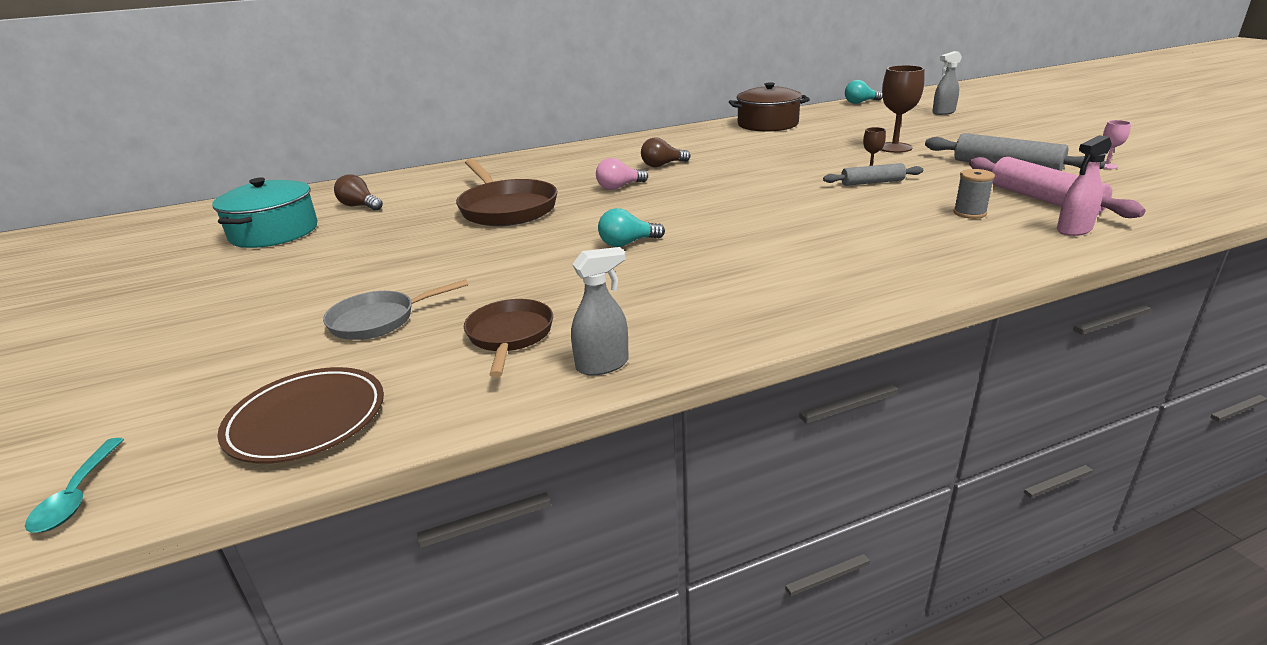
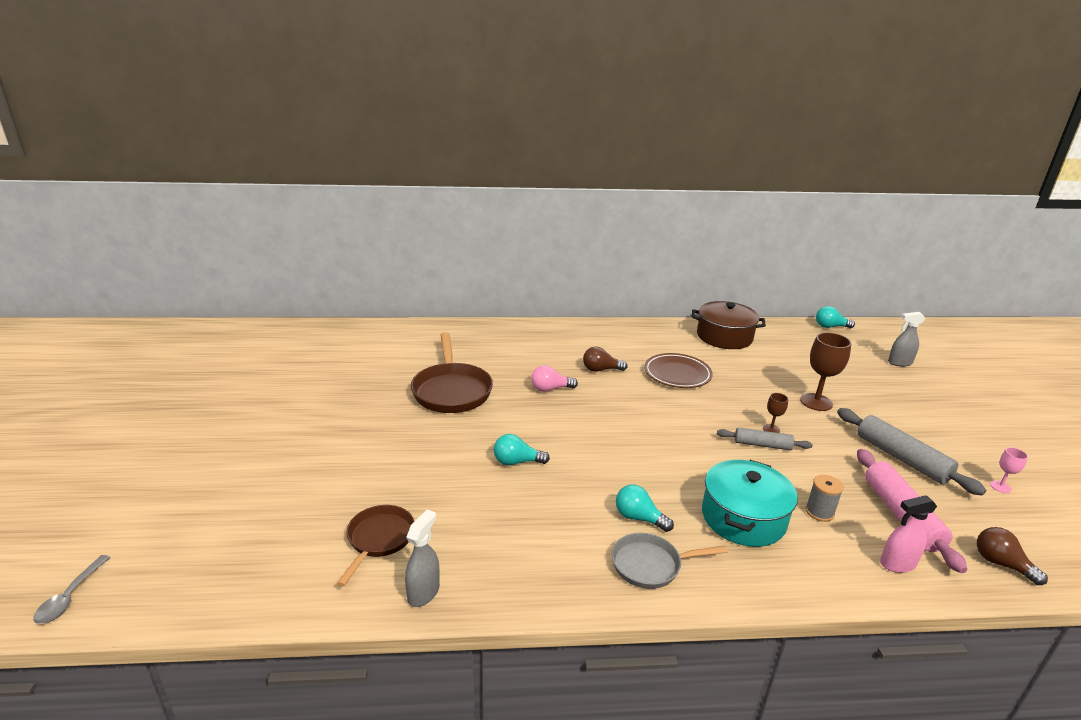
camera: 15 degrees right, 0 degrees up
turquoise spoon [25,438,124,533] -> grey spoon [33,555,111,624]
turquoise pot [212,177,318,248] -> turquoise pot moved to [702,460,798,547]
brown plate [217,367,384,464] -> brown plate moved to [644,353,713,388]
grey pan [323,279,468,340] -> grey pan moved to [612,533,727,589]
brown light bulb [334,174,383,211] -> brown light bulb moved to [977,527,1048,585]
grey spray bottle [571,247,629,376] -> grey spray bottle turned 60 degrees counterclockwise [405,509,440,607]
none -> turquoise light bulb [616,485,674,532]

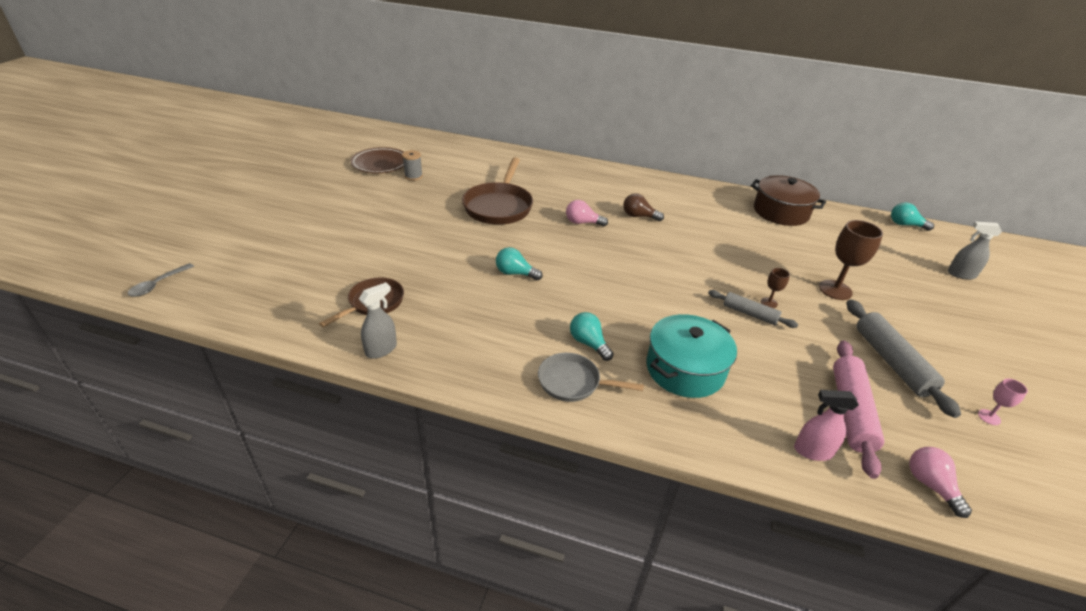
camera: 20 degrees right, 10 degrees up
brown plate [644,353,713,388] -> brown plate moved to [351,147,404,173]
grey spool [805,475,844,522] -> grey spool moved to [402,150,423,181]
brown light bulb [977,527,1048,585] -> pink light bulb [909,447,972,518]

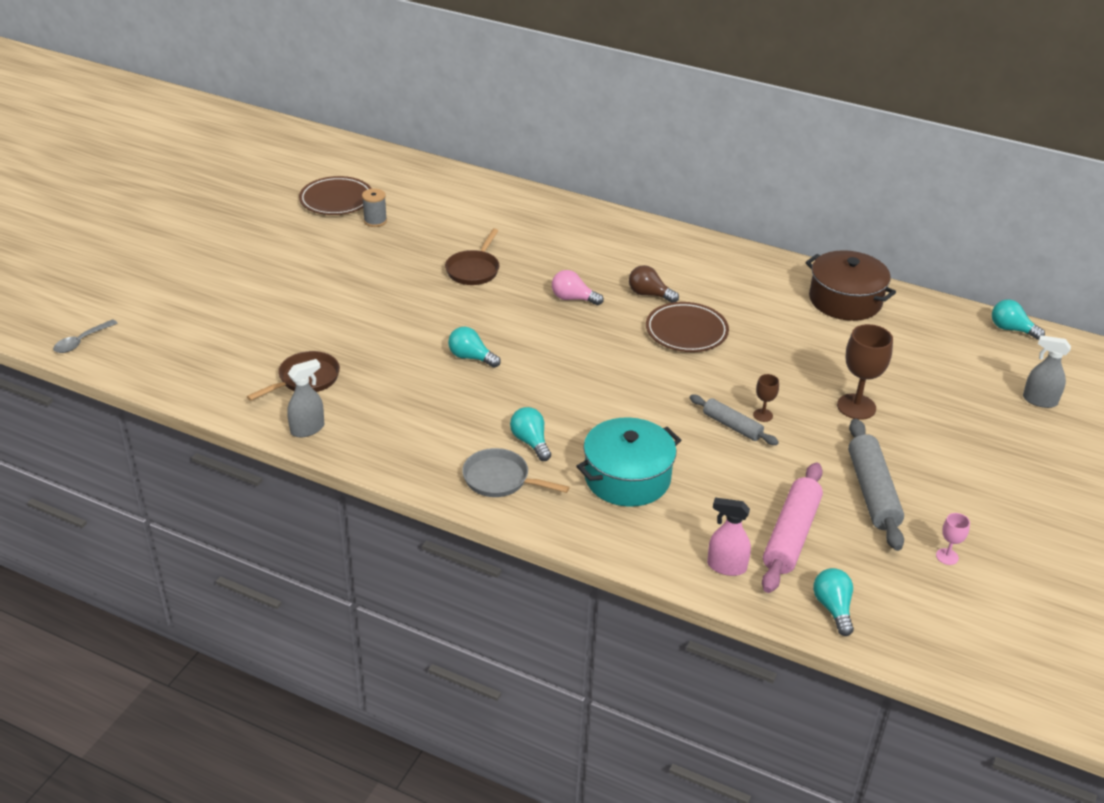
camera: 10 degrees right, 0 degrees up
brown pan [462,157,533,225] -> brown pan [445,228,499,285], size x0.61
pink light bulb [909,447,972,518] -> turquoise light bulb [813,568,854,636]
none -> brown plate [646,302,729,352]

